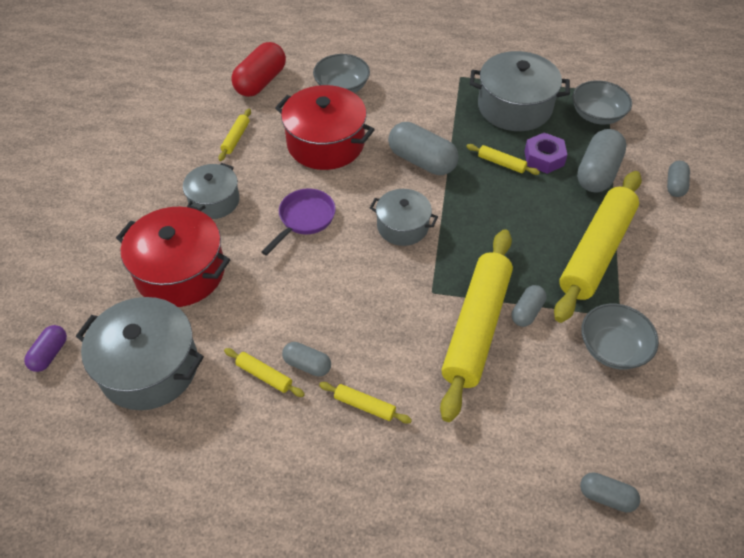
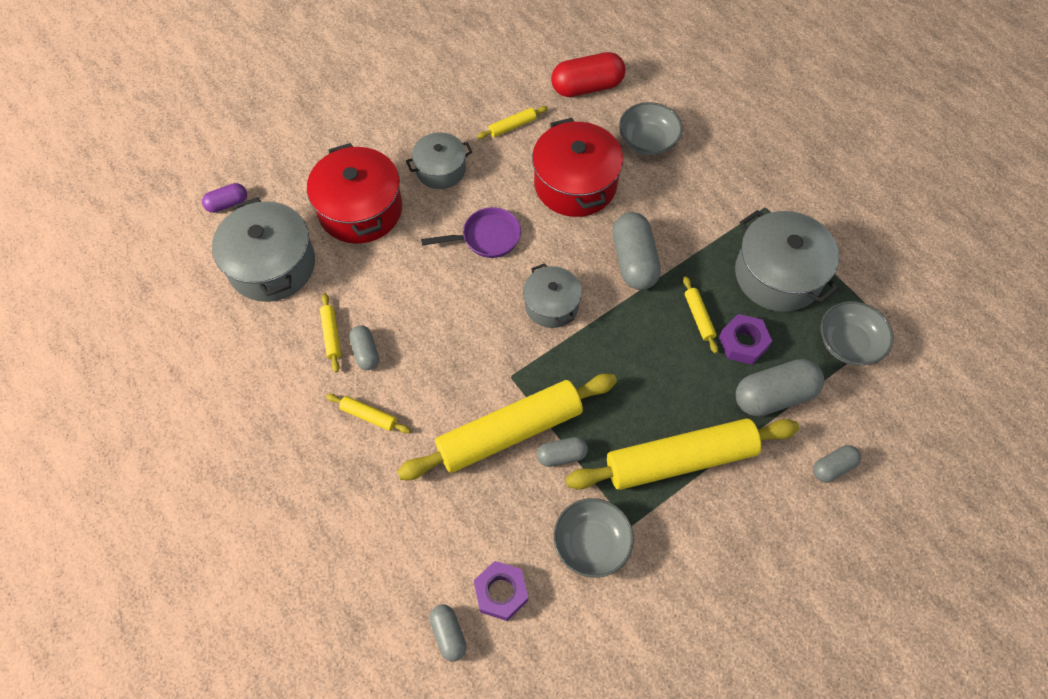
camera: 45 degrees right, 10 degrees up
yellow rolling pin [319,382,412,424] -> yellow rolling pin turned 45 degrees counterclockwise [326,394,410,433]
none -> purple nut [474,561,528,621]

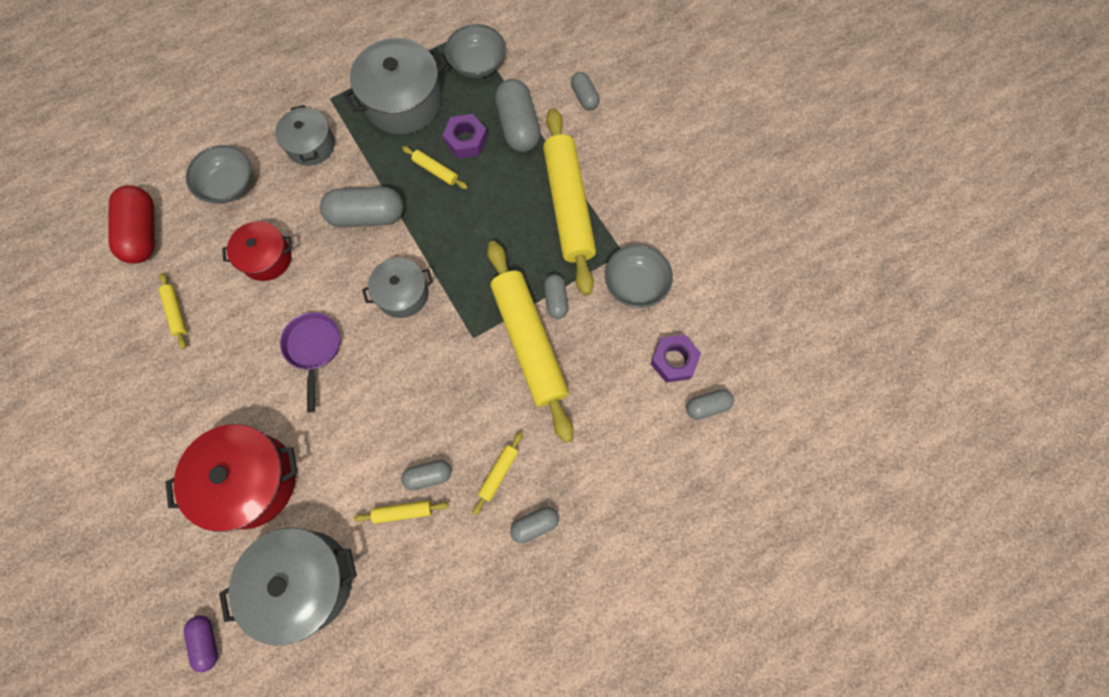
camera: 85 degrees left, 10 degrees up
grey pot [406,132,472,189] -> grey pot moved to [275,105,335,166]
red pot [532,118,623,217] -> red pot [222,221,292,281], size x0.61
yellow rolling pin [683,276,718,353] -> yellow rolling pin turned 45 degrees clockwise [402,146,468,189]
none -> grey capsule [510,507,559,543]

